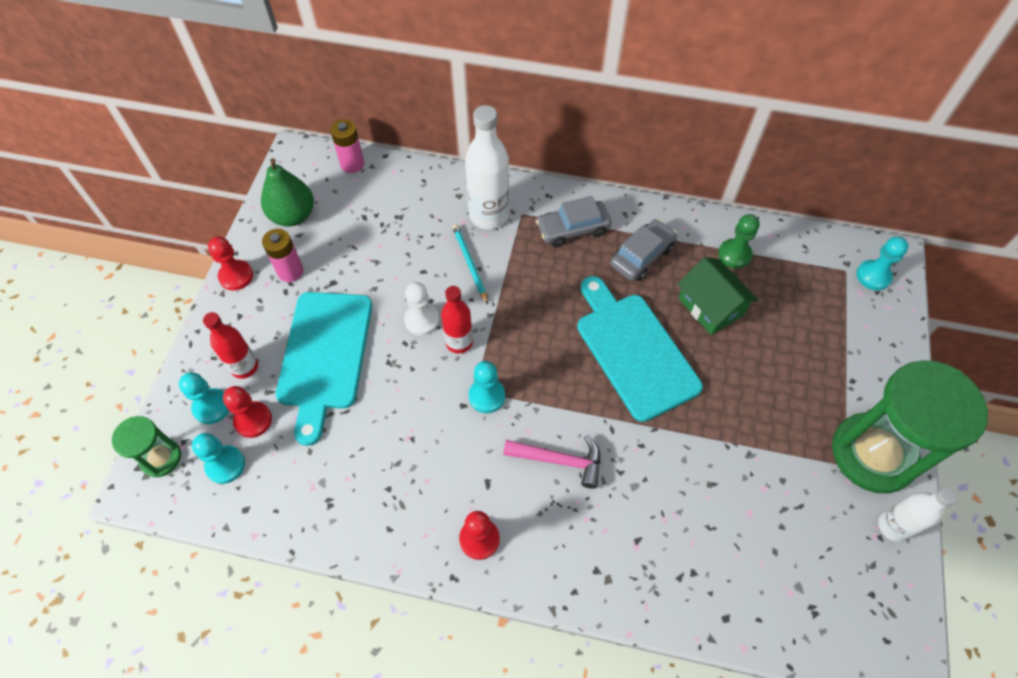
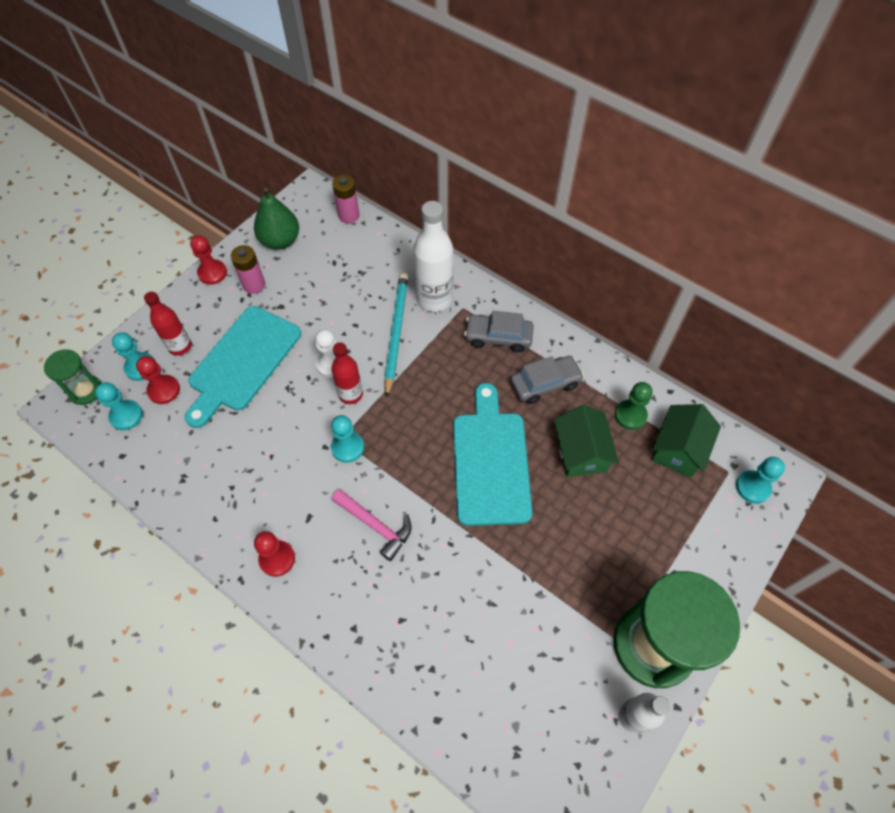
camera: 25 degrees right, 0 degrees up
turquoise pencil [452,224,488,305] -> turquoise pencil [384,273,408,398], size x1.61
none -> green house [652,404,721,478]

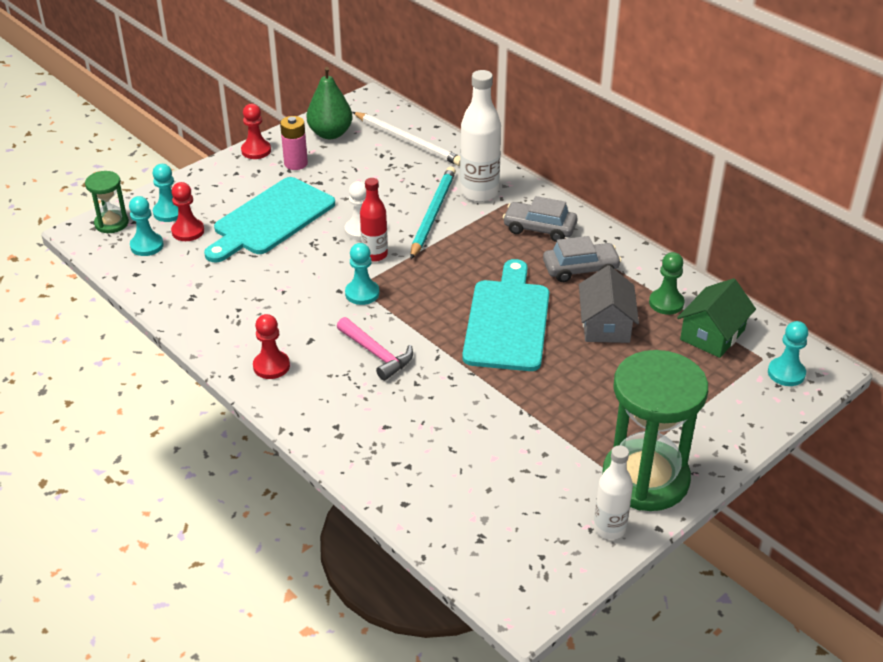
camera: 10 degrees right, 20 degrees down
red bottle [144,292,192,356] -> none
pink battery [332,175,360,223] -> none
green house [554,405,619,477] -> grey house [579,265,639,343]
none -> white pencil [353,112,460,166]

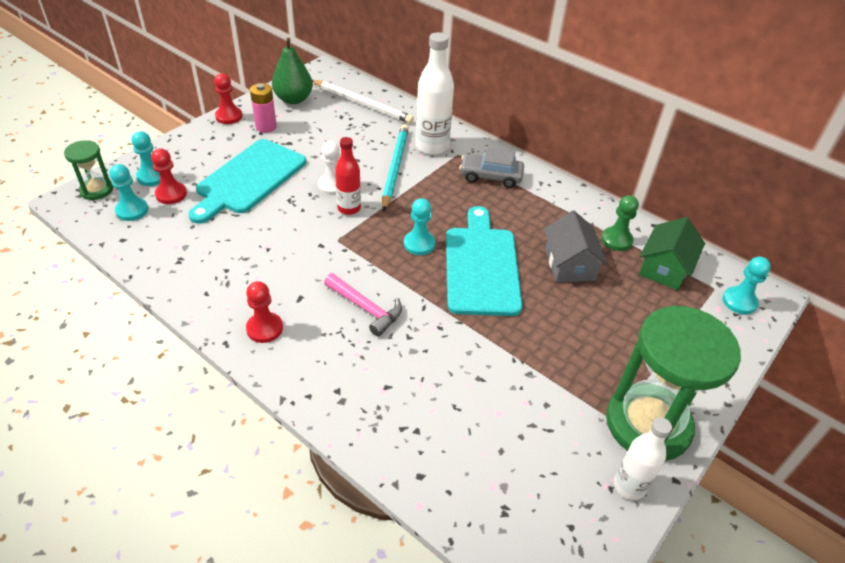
camera: 10 degrees left, 5 degrees up
turquoise pawn [345,243,379,305] -> turquoise pawn moved to [404,198,435,255]
grey car [543,236,622,282] -> none

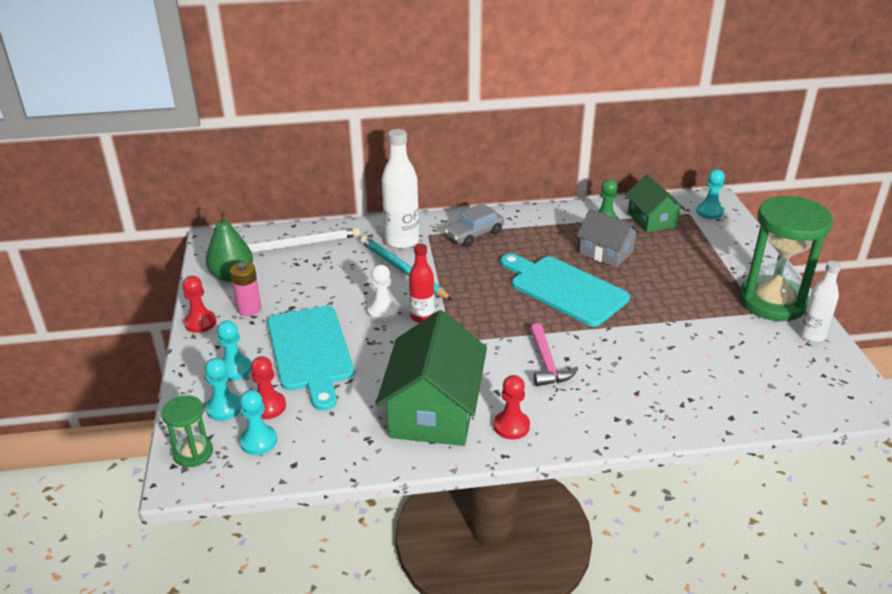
camera: 45 degrees left, 10 degrees down
pink hammer [324,273,402,336] -> pink hammer turned 90 degrees clockwise [530,323,578,386]
turquoise pawn [404,198,435,255] -> turquoise pawn moved to [217,320,251,381]
none -> green house [375,310,487,446]

